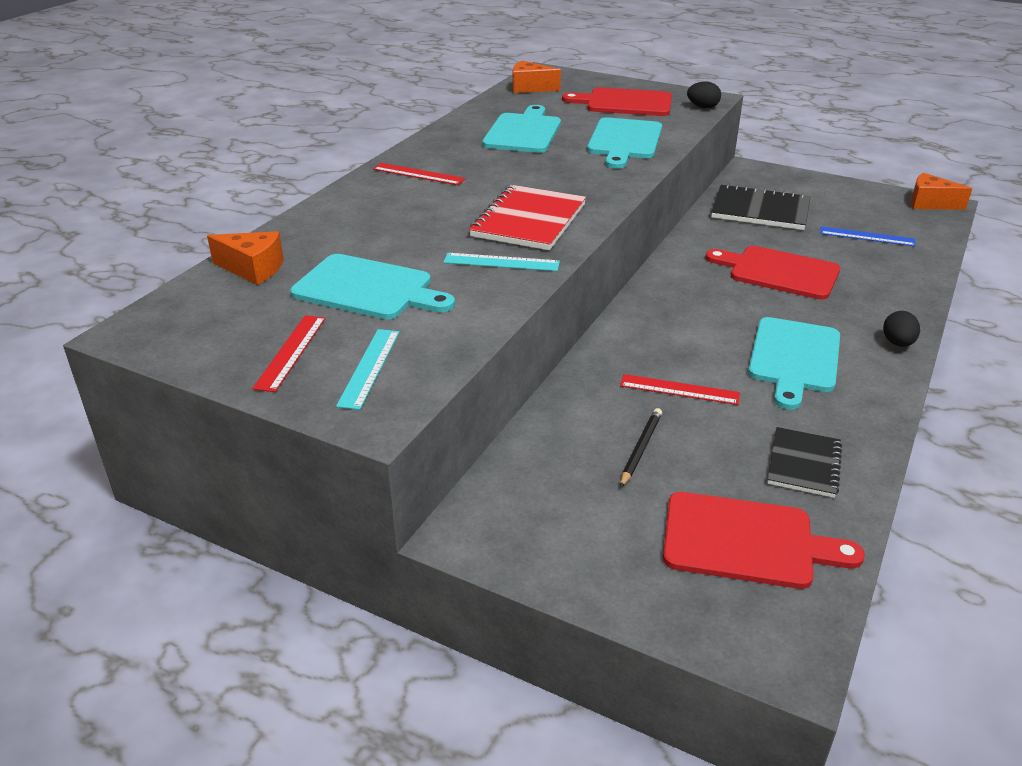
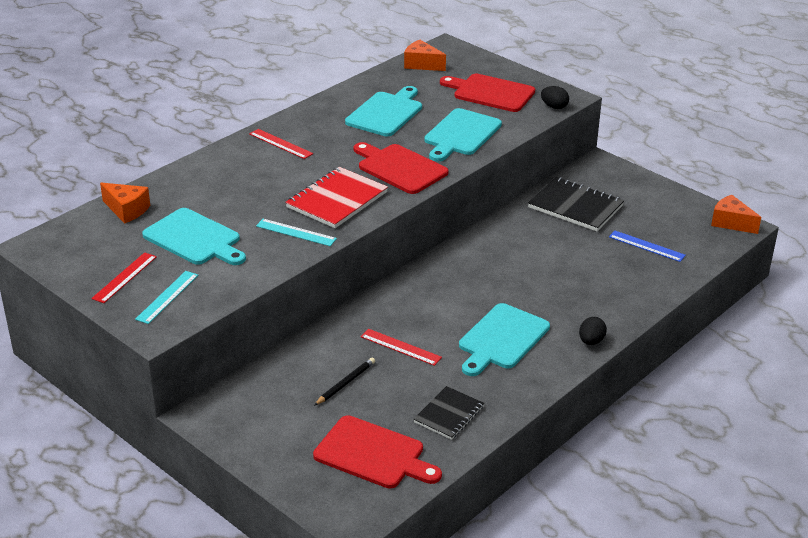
camera: 15 degrees right, 0 degrees up
red cutting board [705,246,840,300] -> red cutting board moved to [354,142,449,194]

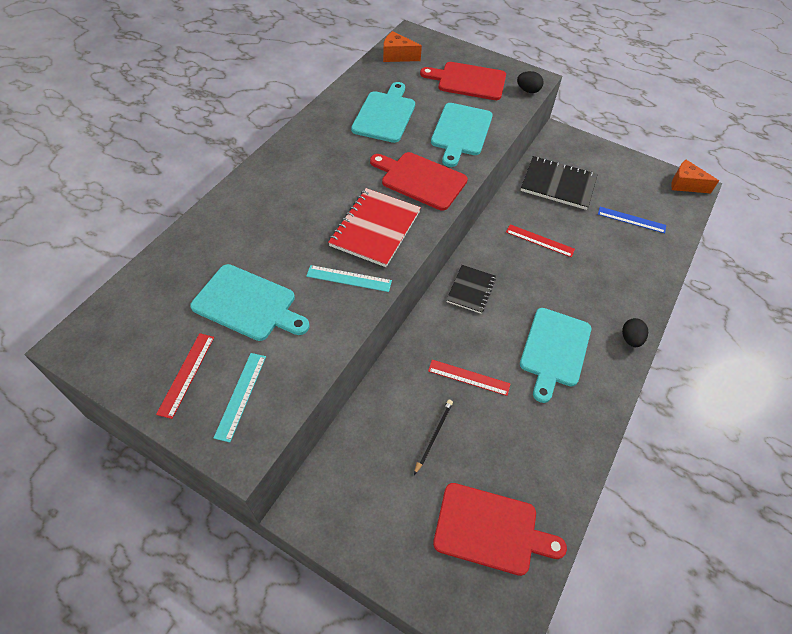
camera: 15 degrees left, 20 degrees up
orange cheese [100,183,150,224] -> none
red ruler [249,129,313,159] -> red ruler moved to [506,224,575,257]
black notebook [414,386,484,440] -> black notebook moved to [446,265,496,314]

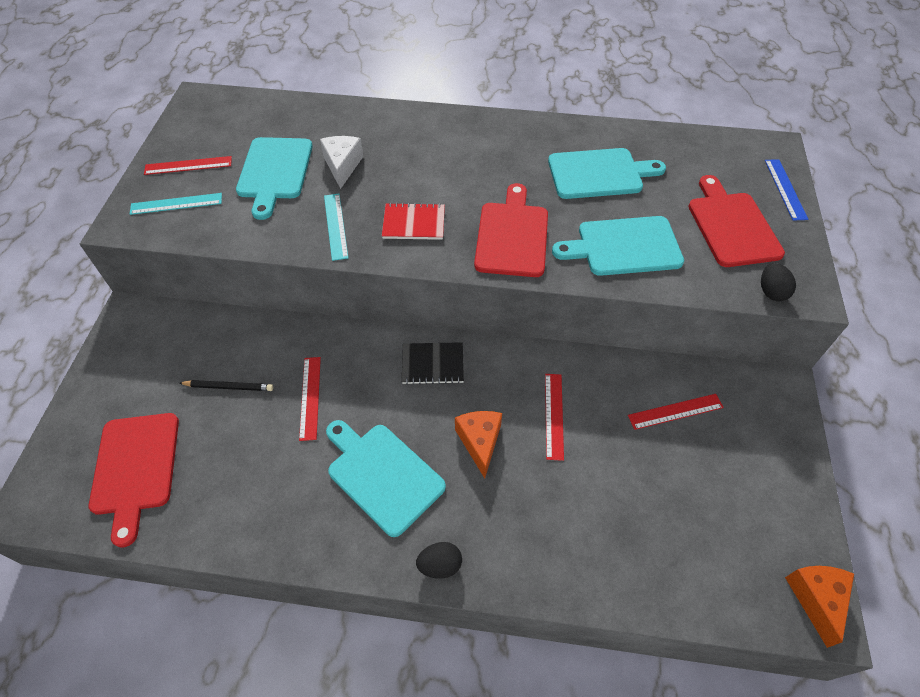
camera: 70 degrees right, 0 degrees up
red notebook [328,188,421,267] -> red notebook [382,203,445,240], size x0.63
orange cheese [383,31,422,62] -> orange cheese moved to [455,411,502,478]
turquoise cutting board [520,308,591,403] -> turquoise cutting board turned 45 degrees clockwise [326,420,446,537]
black notebook [521,156,598,210] -> red ruler [628,394,724,430]
blue ruler [598,207,666,233] -> blue ruler moved to [765,159,808,220]
none -> white cheese [320,136,364,189]

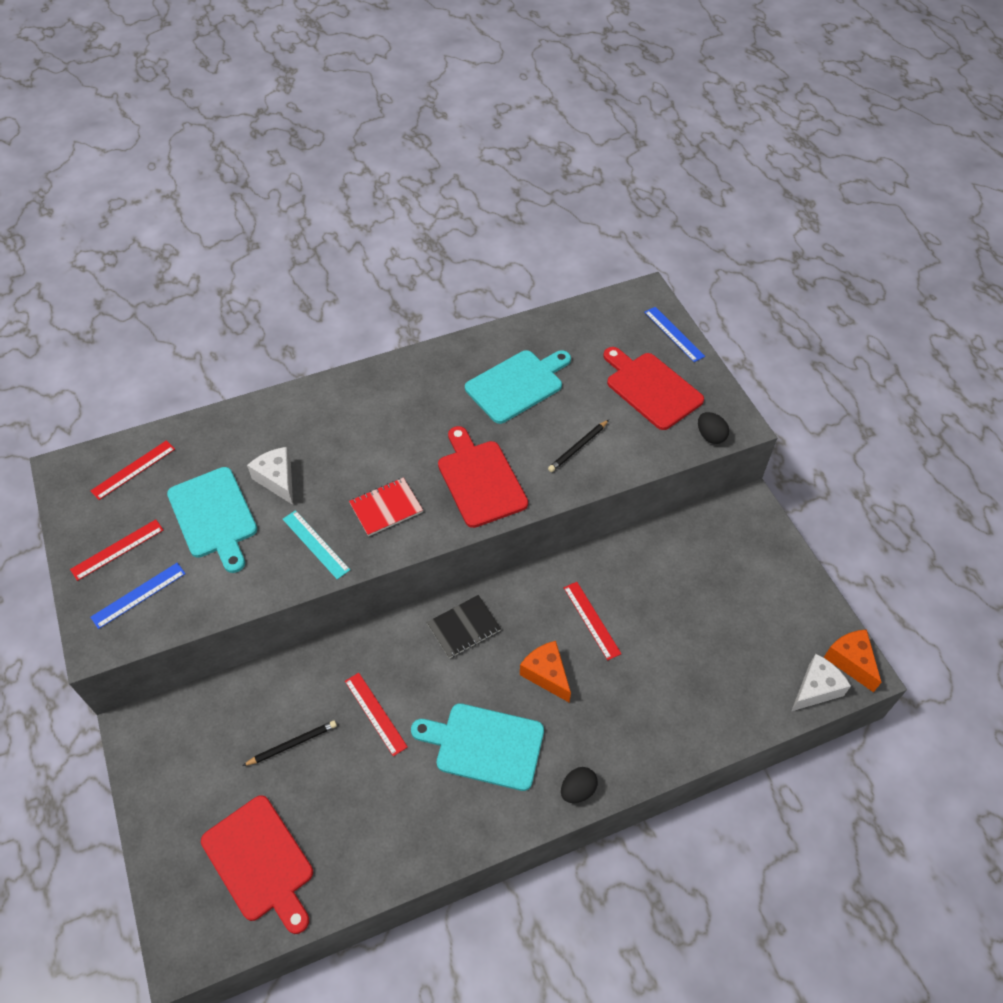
camera: 30 degrees left, 0 degrees up
turquoise ruler [130,193,222,215] -> blue ruler [90,563,186,629]
turquoise cutting board [552,216,684,276] -> black pencil [548,420,609,472]
red ruler [628,394,724,430] -> red ruler moved to [90,440,175,500]
none -> white cheese [792,654,851,711]

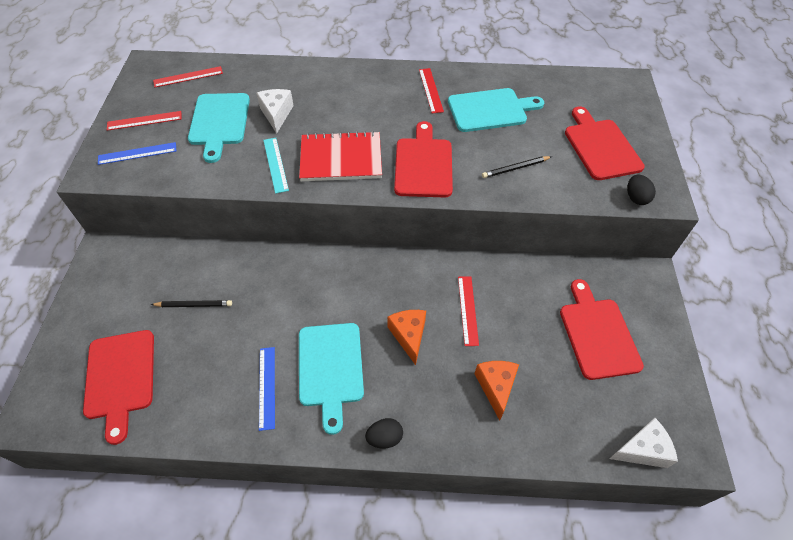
camera: 25 degrees right, 0 degrees up
red ruler [345,673,408,756] -> red ruler moved to [419,68,444,113]
red notebook [349,478,423,536] -> red notebook [299,131,382,181], size x1.59
turquoise cutting board [411,703,544,791] -> turquoise cutting board turned 135 degrees counterclockwise [299,323,364,435]
black notebook [427,595,501,659] -> none
blue ruler [644,307,705,362] -> blue ruler moved to [259,347,275,431]
orange cheese [824,629,881,692] -> orange cheese moved to [475,361,519,420]
none -> red cutting board [560,279,644,380]

